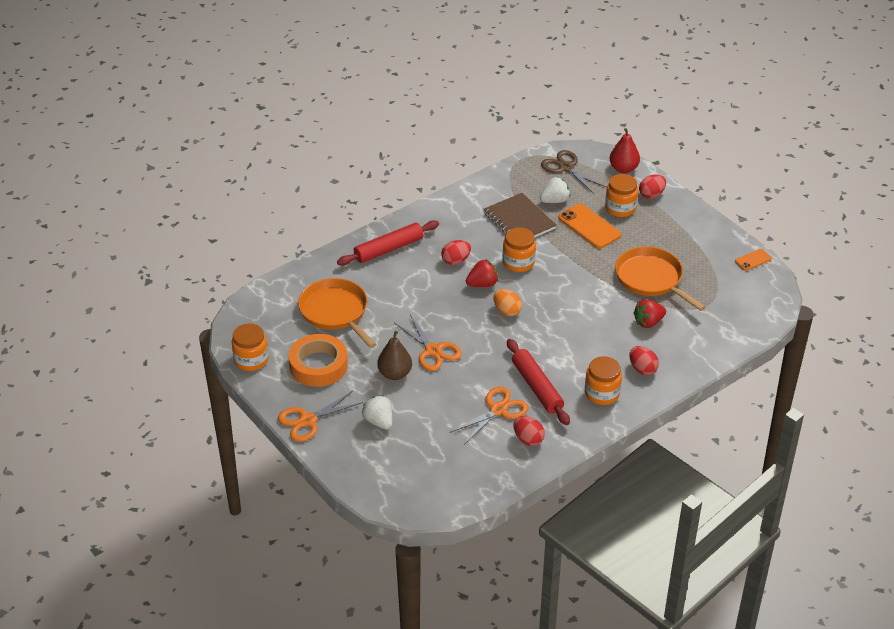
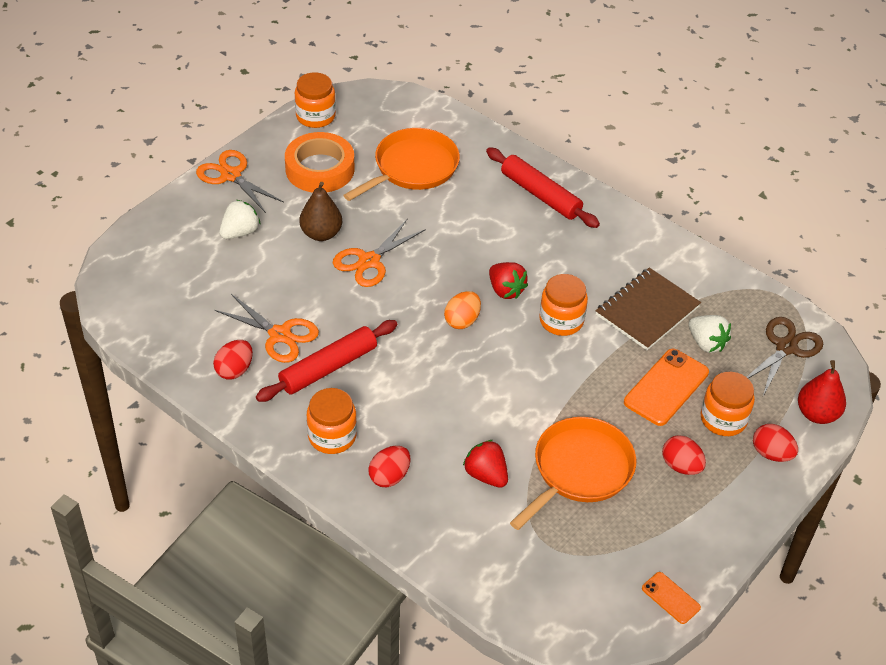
camera: 75 degrees right, 5 degrees up
red egg [441,240,471,265] -> red egg moved to [662,435,706,475]

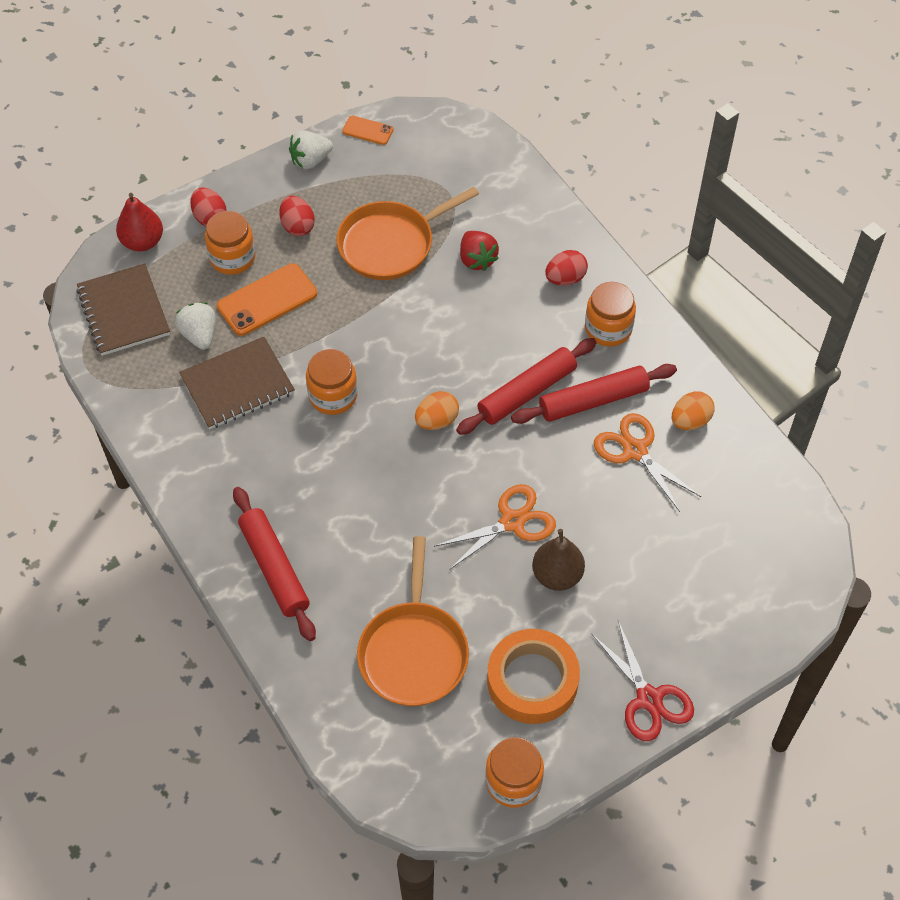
camera: 160 degrees left, 10 degrees up
orange scissors [196,150,284,213] -> red scissors [591,621,694,741]
red egg [213,340,253,379] -> orange egg [672,391,714,430]
white strawberry [219,200,261,239] -> white strawberry moved to [289,131,333,169]
orange pan [343,128,460,201] -> orange pan turned 60 degrees counterclockwise [357,536,469,706]
red strawberry [489,262,528,299] -> none
orange phone [642,572,701,624] -> orange phone turned 45 degrees counterclockwise [342,116,394,145]
brown scissors [747,317,823,396] -> brown notebook [76,263,170,356]
none -> red rolling pin [456,338,597,435]

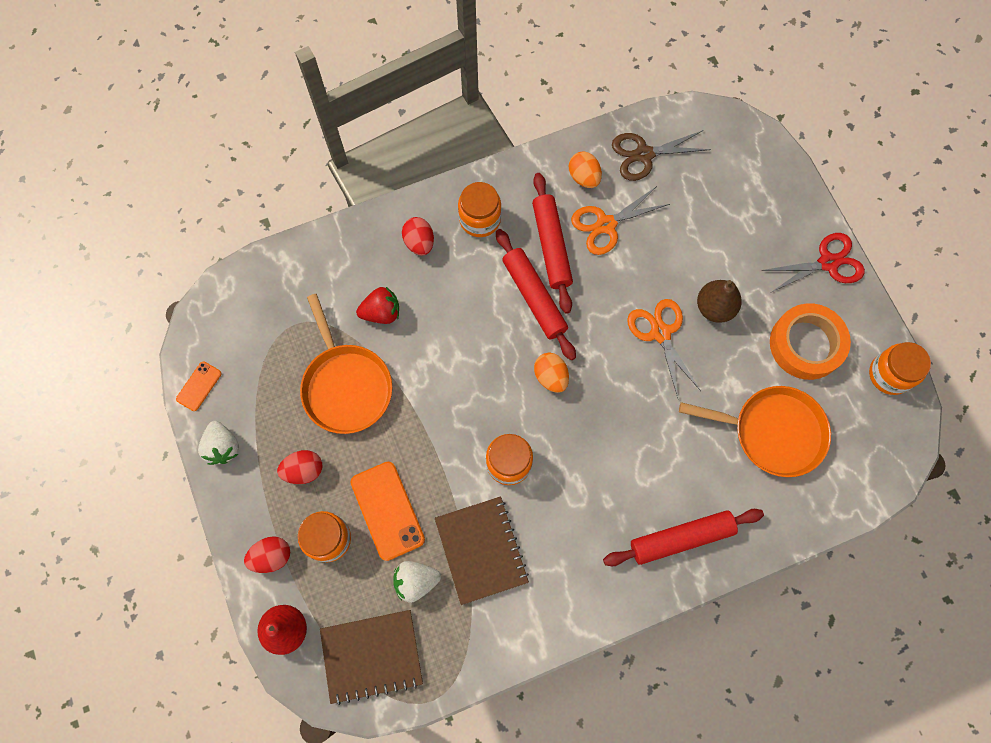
camera: 80 degrees left, 15 degrees up
none -> brown scissors [612,130,711,181]

